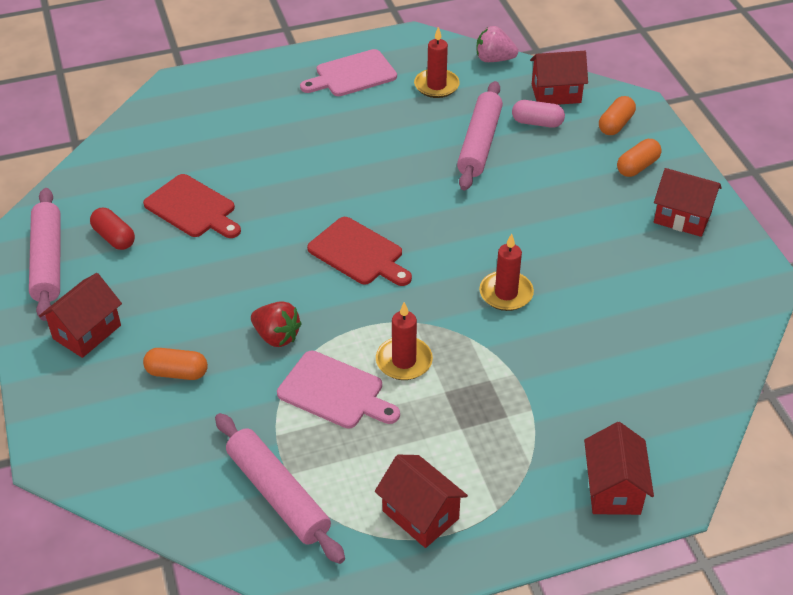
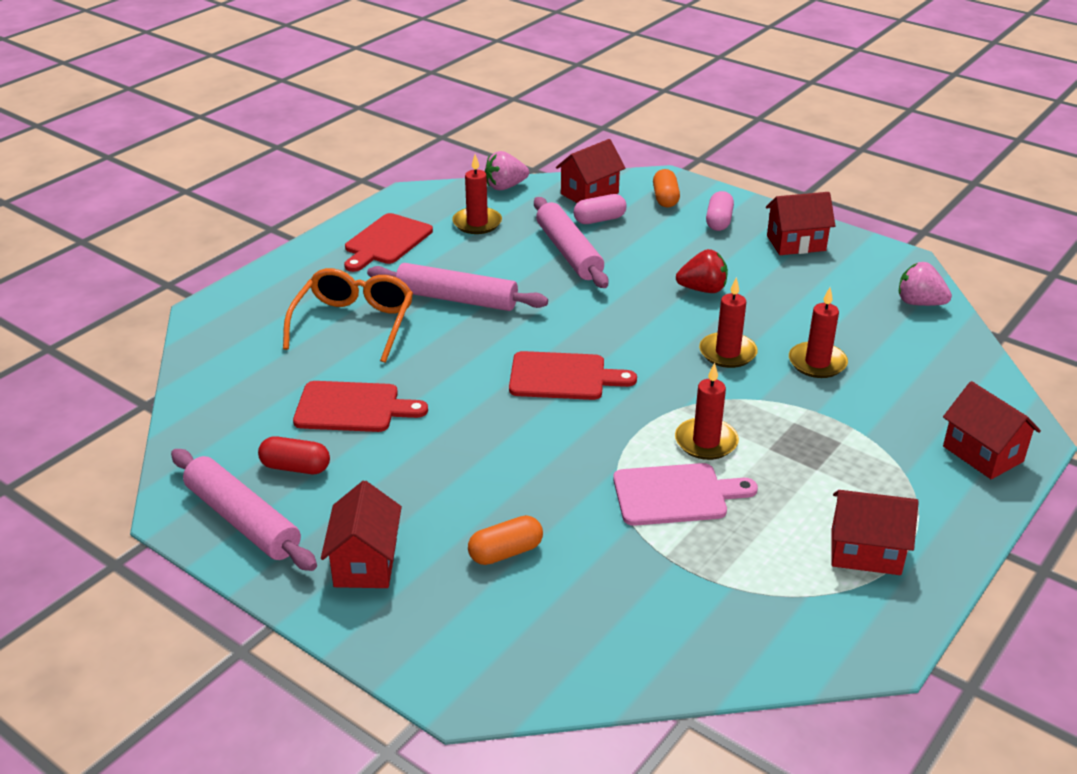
camera: 35 degrees left, 10 degrees down
pink rolling pin [215,413,345,564] -> pink rolling pin moved to [367,263,548,311]
red strawberry [251,301,302,347] -> red strawberry moved to [676,249,728,293]
pink cutting board [300,49,397,96] -> red cutting board [344,213,433,272]
orange capsule [617,139,662,177] -> pink capsule [706,191,734,231]
none -> orange glasses [283,268,413,363]
none -> red candle [789,287,848,378]
none -> pink strawberry [899,262,952,306]

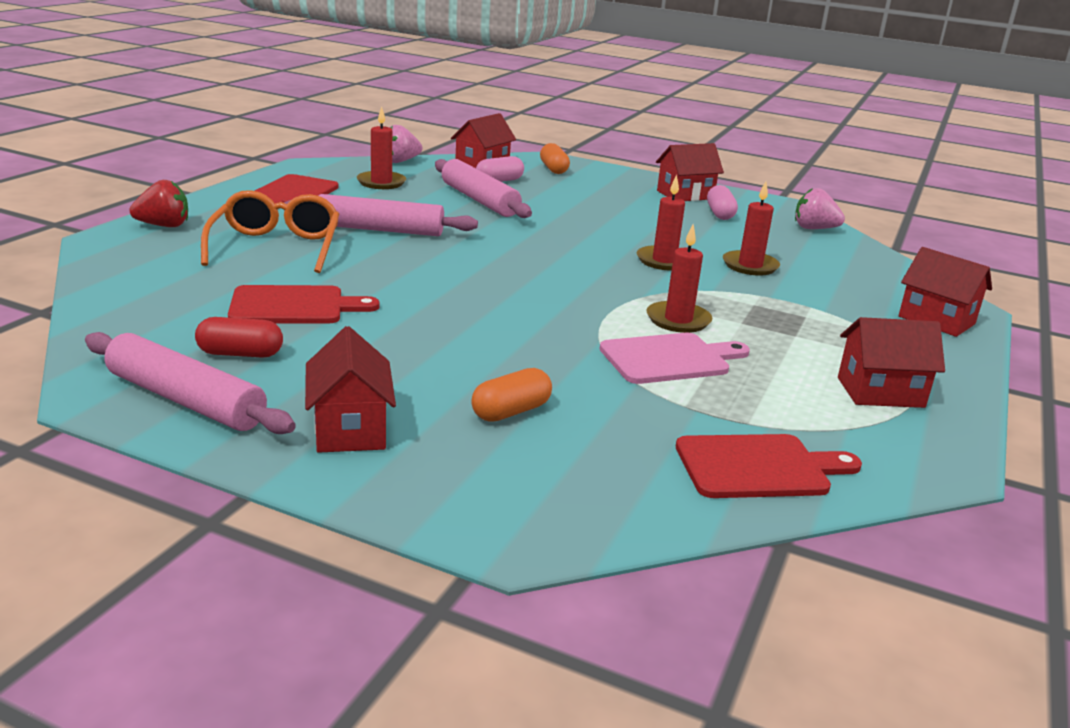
camera: 15 degrees left, 10 degrees down
red cutting board [509,351,637,400] -> red cutting board moved to [676,434,862,498]
red strawberry [676,249,728,293] -> red strawberry moved to [129,180,188,227]
pink capsule [706,191,734,231] -> pink capsule moved to [707,185,738,220]

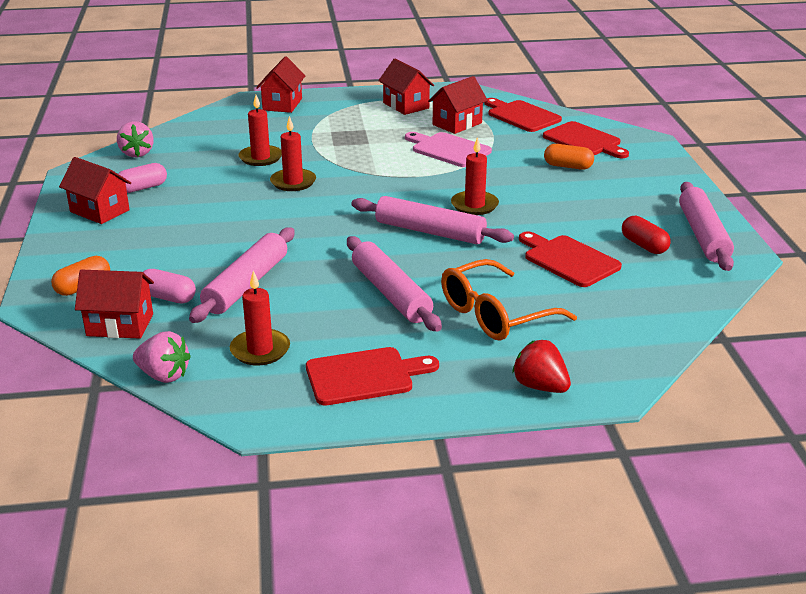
camera: 120 degrees left, 5 degrees up
red house [305,326,396,453] -> red house moved to [428,76,488,134]
red candle [647,224,713,333] -> red candle moved to [451,137,499,215]
none -> pink rolling pin [351,196,514,244]
none -> red cutting board [543,121,629,158]

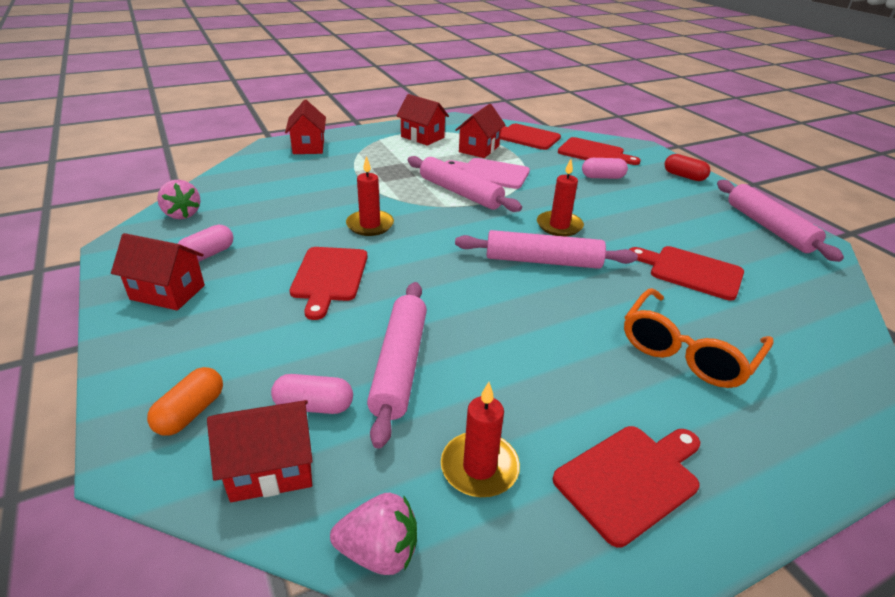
camera: 20 degrees left, 5 degrees up
red candle [238,95,282,166] -> none
pink rolling pin [347,236,442,331] -> pink rolling pin moved to [408,156,522,212]
red strawberry [512,340,571,393] -> none
orange capsule [544,144,594,170] -> pink capsule [582,158,628,179]
red capsule [622,216,670,254] -> red capsule moved to [665,154,710,181]
none -> red cutting board [290,247,368,320]

